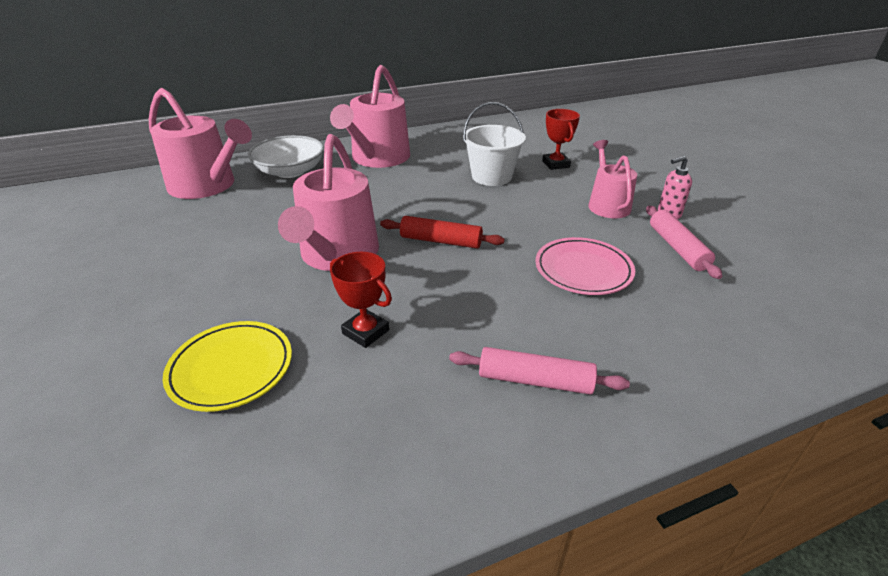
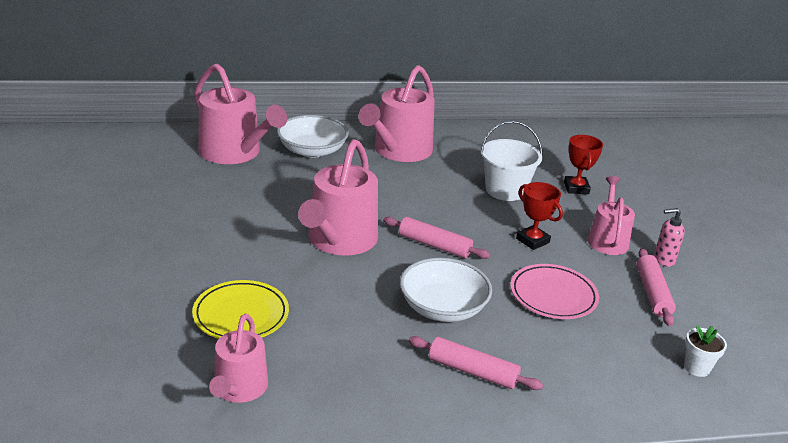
camera: 10 degrees right, 5 degrees down
red trophy [330,252,392,348] -> red trophy moved to [516,182,563,250]
red rolling pin [380,216,505,249] -> pink rolling pin [383,217,490,259]
none -> pink watering can [209,314,268,403]
none -> white bowl [400,258,492,322]
none -> white flower pot [684,325,727,377]

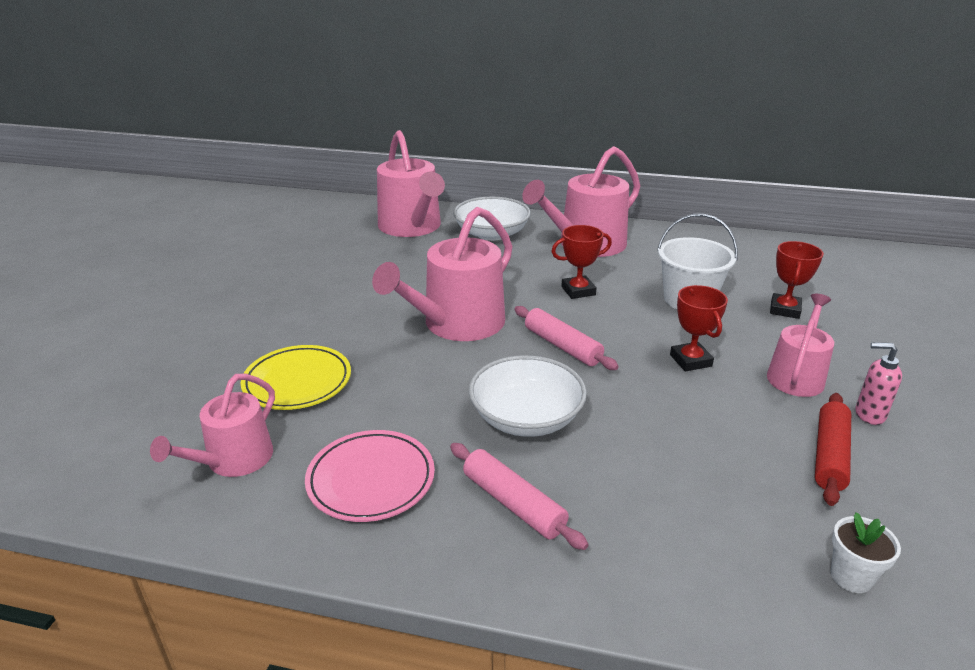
camera: 25 degrees right, 0 degrees up
pink plate [510,264,599,319] -> pink plate moved to [305,430,435,522]
pink rolling pin [636,248,676,326] -> red rolling pin [815,393,851,506]
none -> red trophy [551,225,612,299]

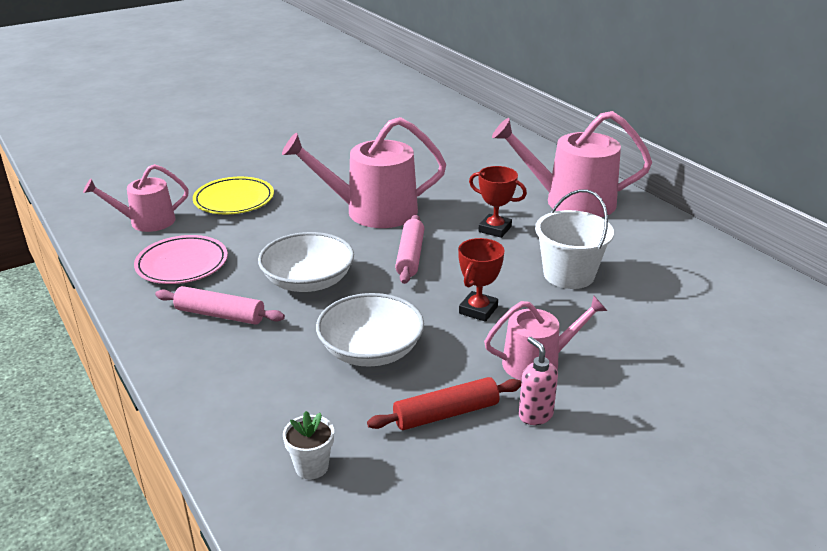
camera: 45 degrees right, 0 degrees up
pink watering can [377,130,445,237] -> none
pink rolling pin [450,443,588,550] -> pink rolling pin turned 75 degrees counterclockwise [155,286,285,325]
white bowl [453,197,531,241] -> white bowl moved to [316,293,424,367]
red trophy [770,241,824,319] -> none

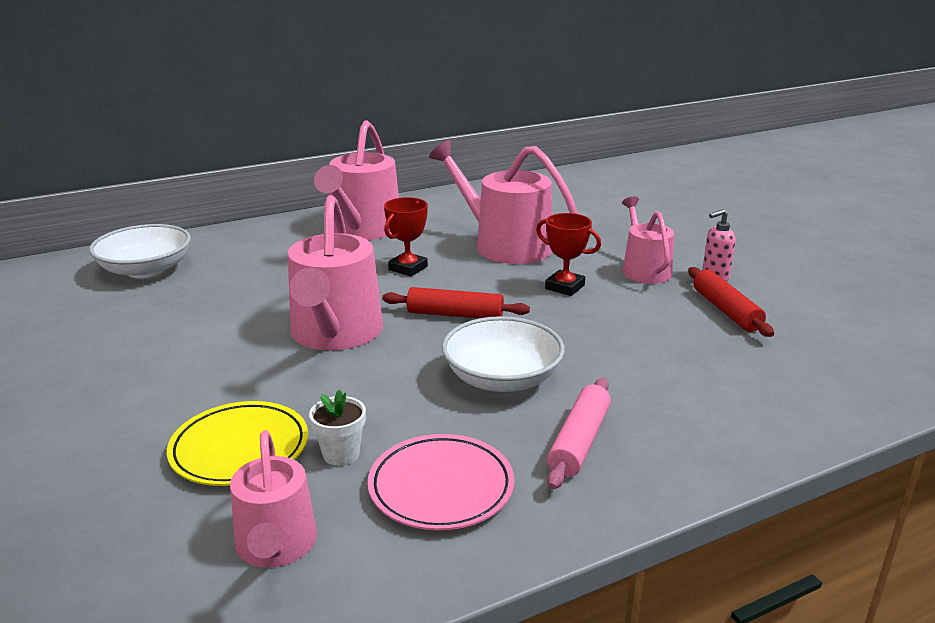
camera: 85 degrees left, 5 degrees down
white flower pot [283,411,334,479] -> white flower pot moved to [309,389,366,466]
white bowl [316,293,424,367] -> white bowl moved to [89,224,191,278]
pink rolling pin [395,215,424,284] -> red rolling pin [382,287,530,319]
white bucket [535,189,614,289] -> pink watering can [429,140,578,264]

